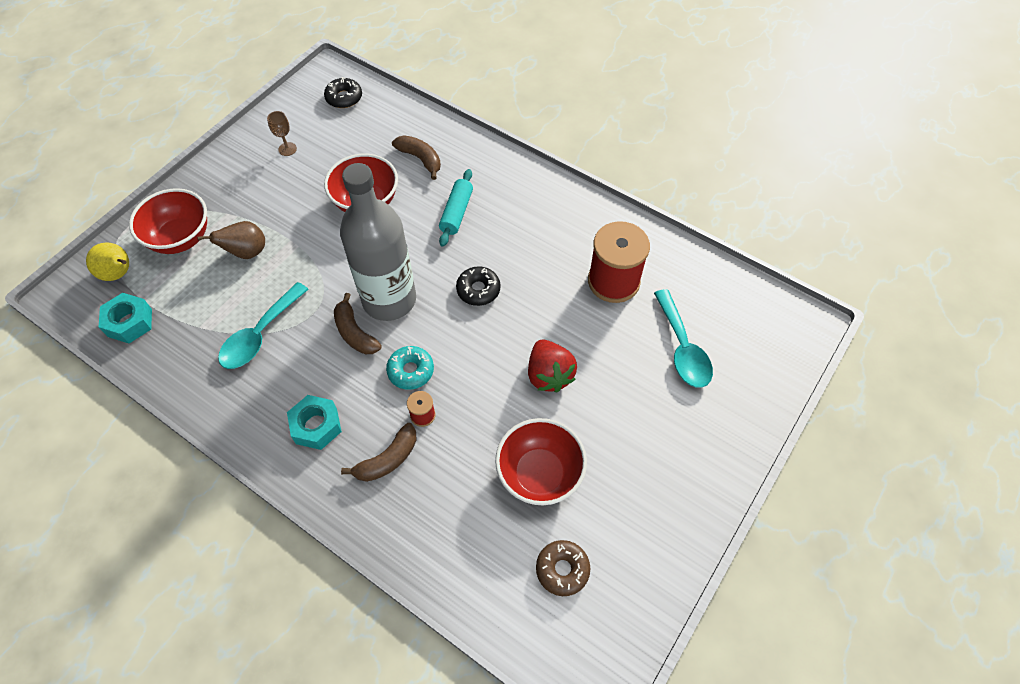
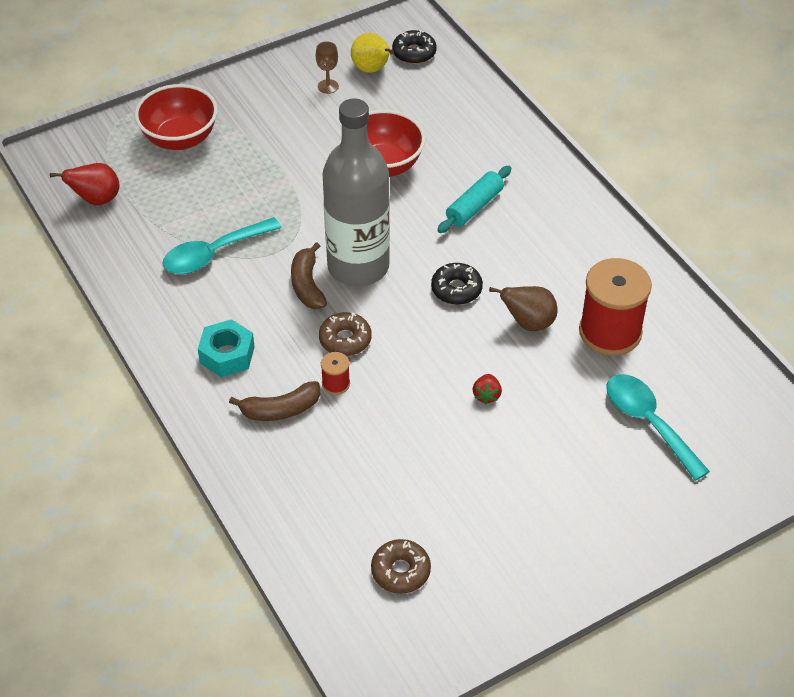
camera: 25 degrees right, 10 degrees down
yellow pear [86,242,129,281] -> yellow pear moved to [351,33,394,73]
turquoise nut [99,293,152,343] -> red pear [50,163,119,205]
brown pear [197,221,265,259] -> brown pear moved to [489,286,558,331]
turquoise donut [386,346,434,390] -> brown donut [319,312,372,356]
brown banana [392,135,441,180] -> none
red bowl [495,418,587,505] -> none
red strawberry [528,339,577,392] -> red strawberry [473,374,502,404], size x0.51
turquoise spoon [654,289,713,388] -> turquoise spoon turned 135 degrees clockwise [606,374,710,481]

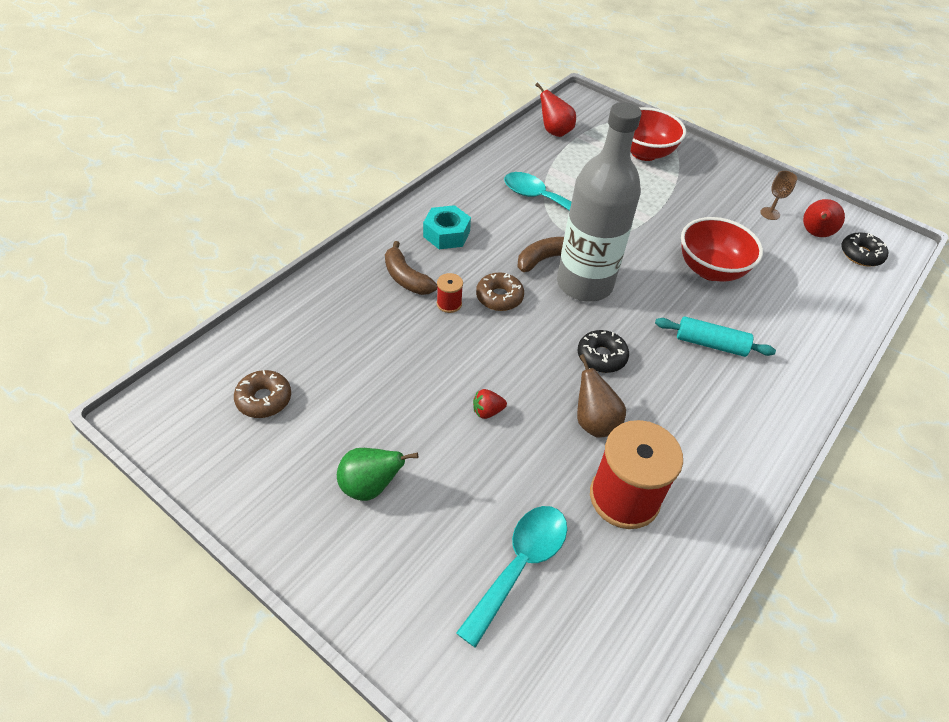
camera: 65 degrees right, 0 degrees up
yellow pear [351,33,394,73] -> red pear [803,199,845,237]
none -> green pear [337,448,418,501]

